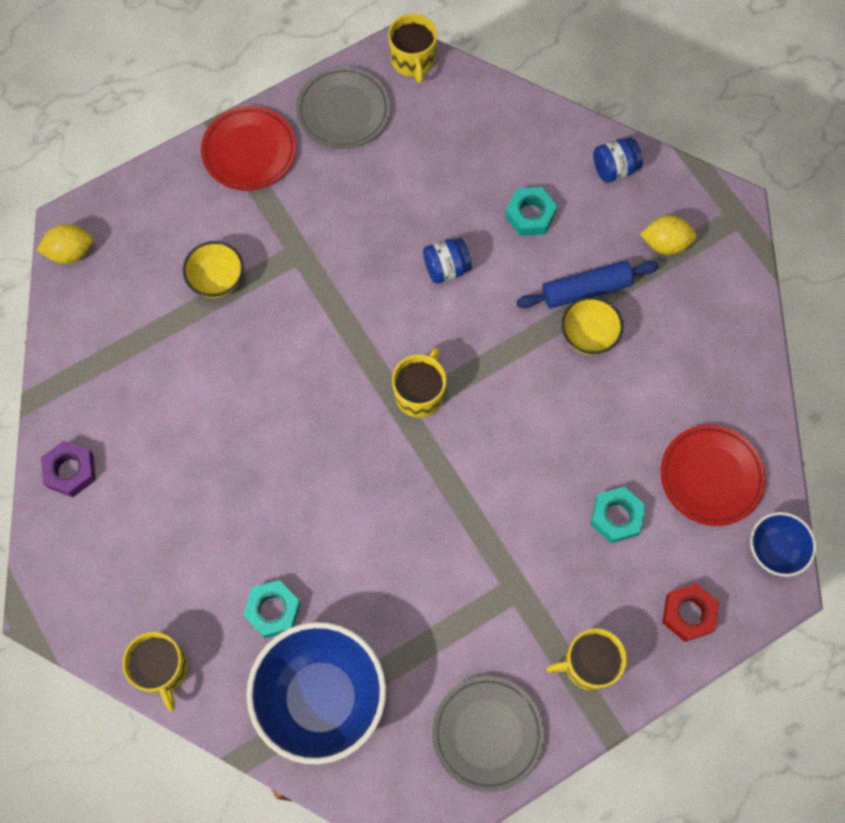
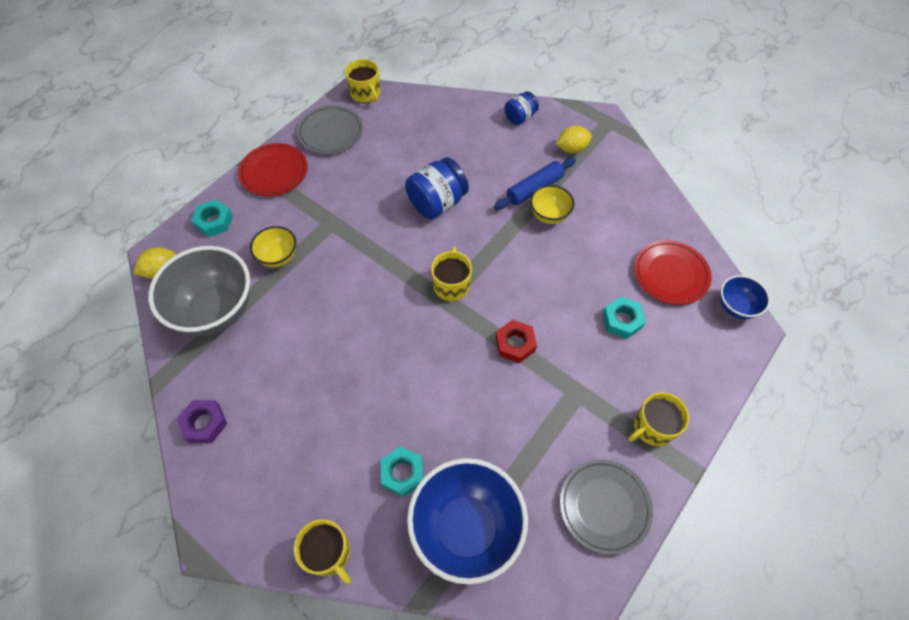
camera: 20 degrees left, 10 degrees down
blue jar [423,238,472,284] -> blue jar [405,157,469,219], size x1.68
turquoise nut [505,187,557,236] -> turquoise nut moved to [191,200,233,237]
red nut [662,583,719,642] -> red nut moved to [496,320,537,363]
none -> grey bowl [148,246,250,336]

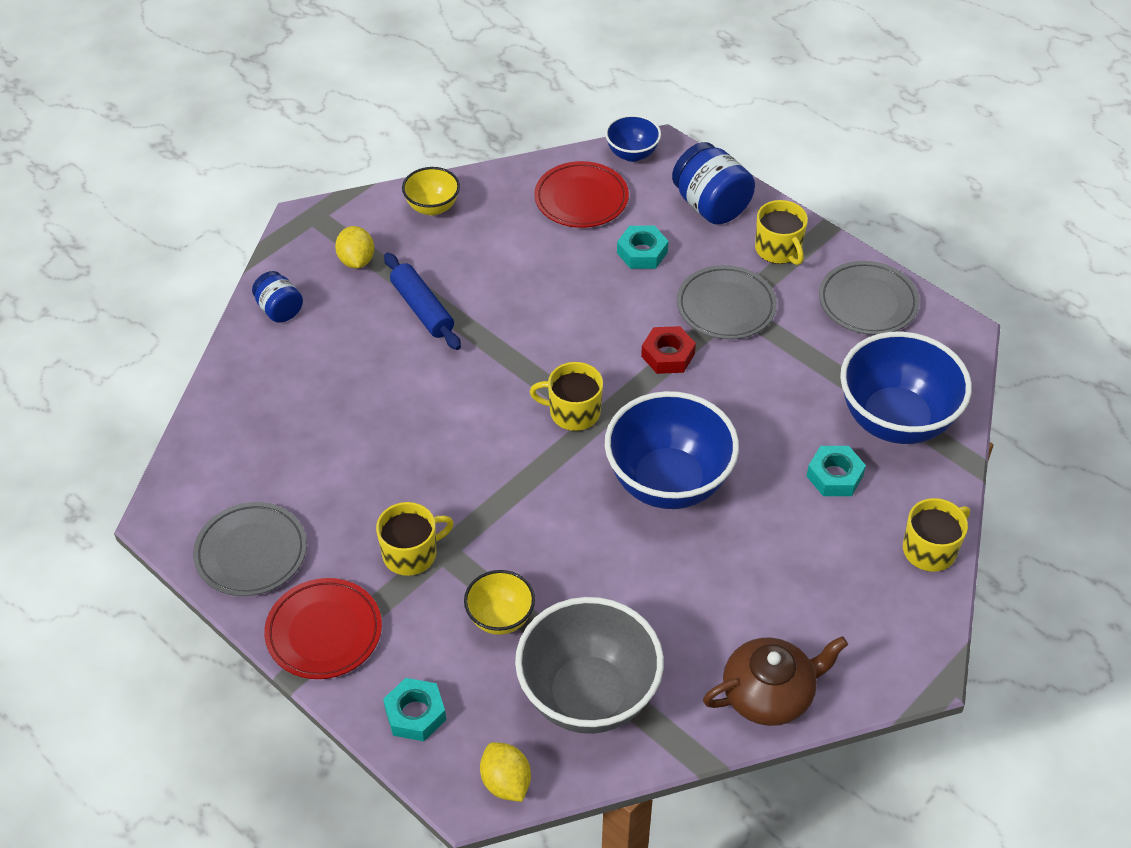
camera: 85 degrees left, 10 degrees down
purple nut [177,400,227,443] -> brown teapot [703,636,848,726]
yellow mug [345,59,380,103] -> yellow mug moved to [376,502,454,576]
blue jar [405,157,469,219] -> blue jar moved to [672,142,755,225]
yellow bowl [530,185,575,224] -> yellow bowl moved to [402,167,460,215]
none -> blue bowl [605,391,739,509]
none -> grey plate [677,265,777,340]

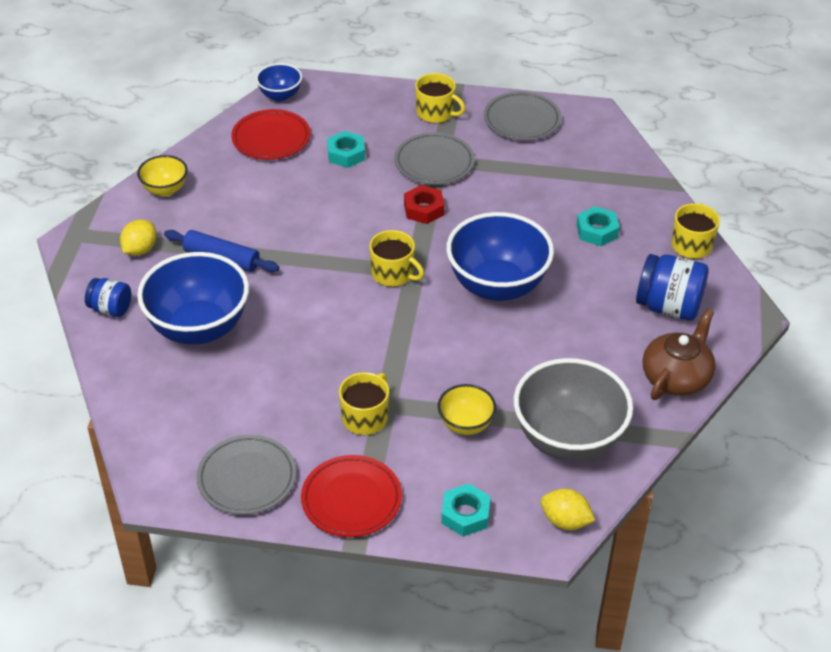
camera: 35 degrees left, 5 degrees down
yellow lemon [335,226,374,269] -> yellow lemon turned 75 degrees clockwise [120,220,157,256]
yellow mug [530,362,603,431] -> yellow mug turned 120 degrees counterclockwise [369,230,424,287]
blue jar [672,142,755,225] -> blue jar moved to [636,254,709,321]
blue bowl [840,331,972,444] -> blue bowl moved to [137,252,249,345]

